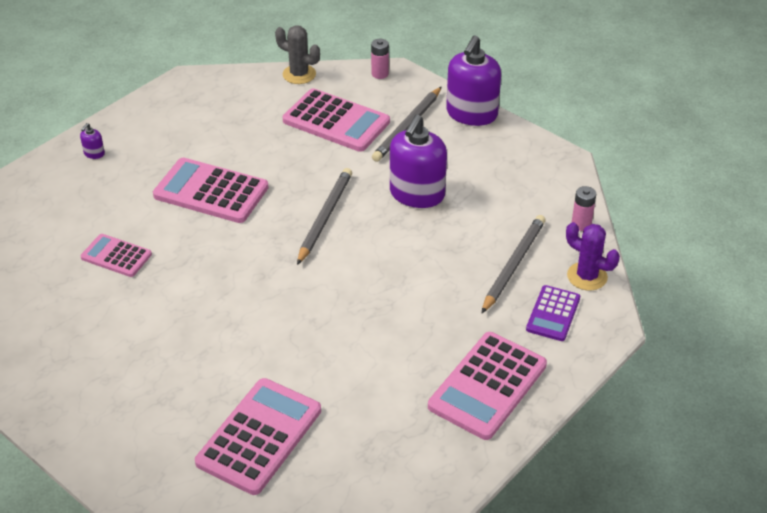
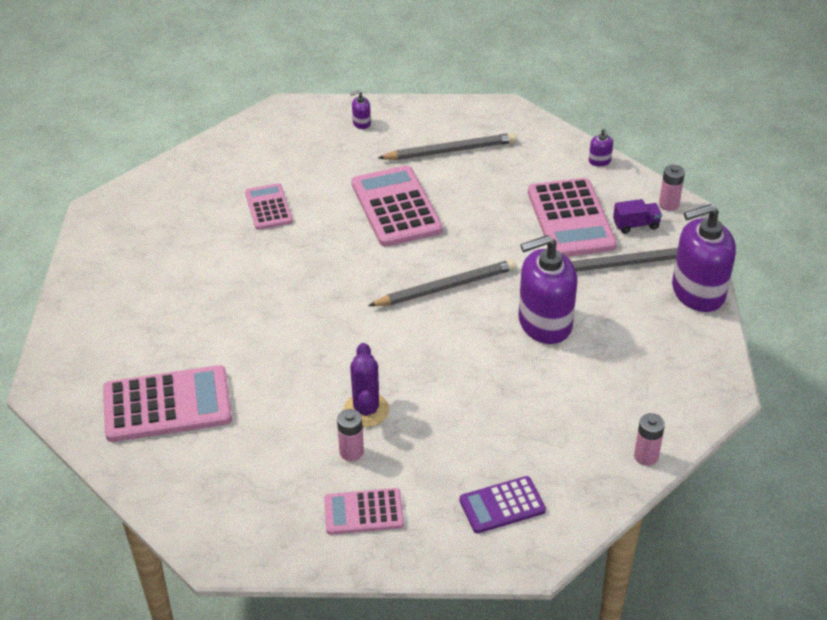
camera: 50 degrees right, 0 degrees up
grey cactus [275,25,320,84] -> purple soap dispenser [589,129,613,166]
pink calculator [428,332,547,440] -> pink calculator [324,488,404,535], size x0.58
grey pencil [481,215,546,314] -> grey pencil moved to [378,133,516,160]
purple cactus [566,222,620,290] -> purple cactus moved to [344,343,389,427]
none -> pink battery [337,409,364,461]
none -> purple truck [613,199,662,234]

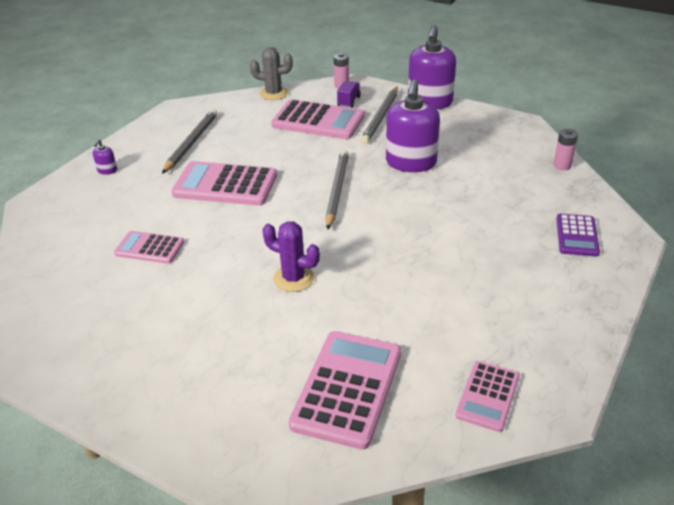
camera: 60 degrees left, 5 degrees down
pink calculator [324,488,404,535] -> pink calculator moved to [456,361,520,432]
pink battery [337,409,364,461] -> none
purple cactus [344,343,389,427] -> purple cactus moved to [262,221,320,292]
purple soap dispenser [589,129,613,166] -> grey cactus [250,47,293,100]

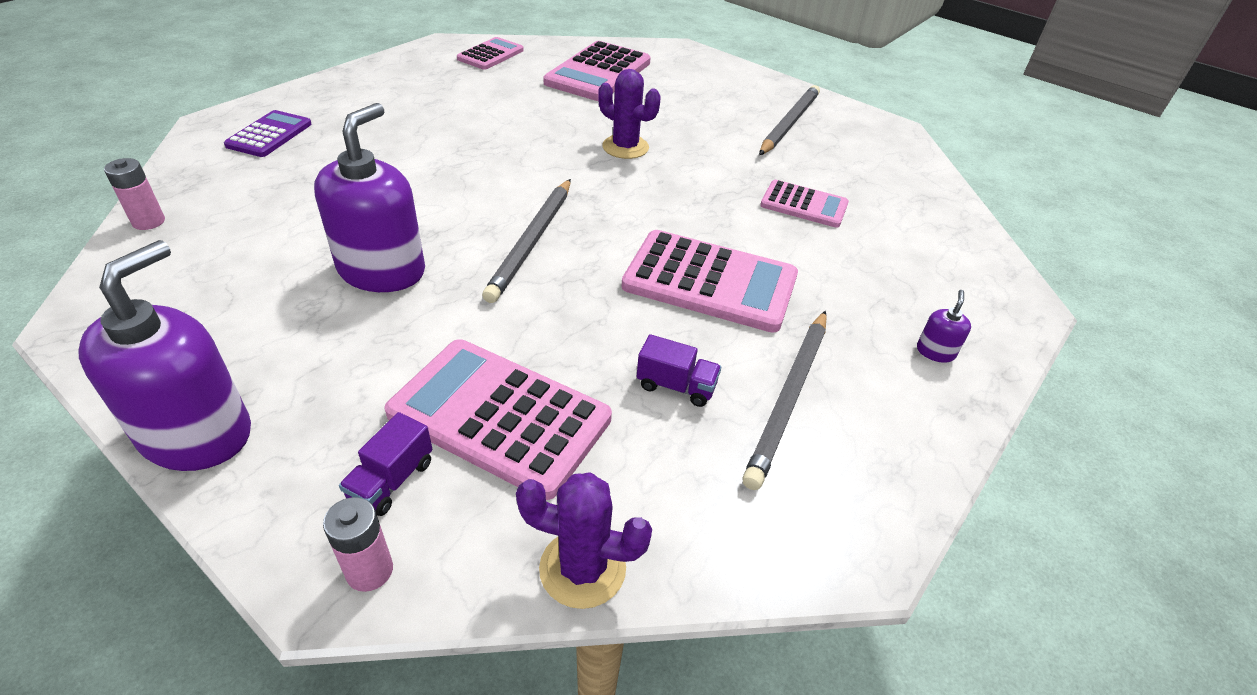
camera: 175 degrees left, 5 degrees up
grey cactus [250,47,293,100] -> purple cactus [516,472,652,609]
grey pencil [361,86,398,144] -> grey pencil moved to [759,85,820,155]
none -> purple truck [636,334,721,407]

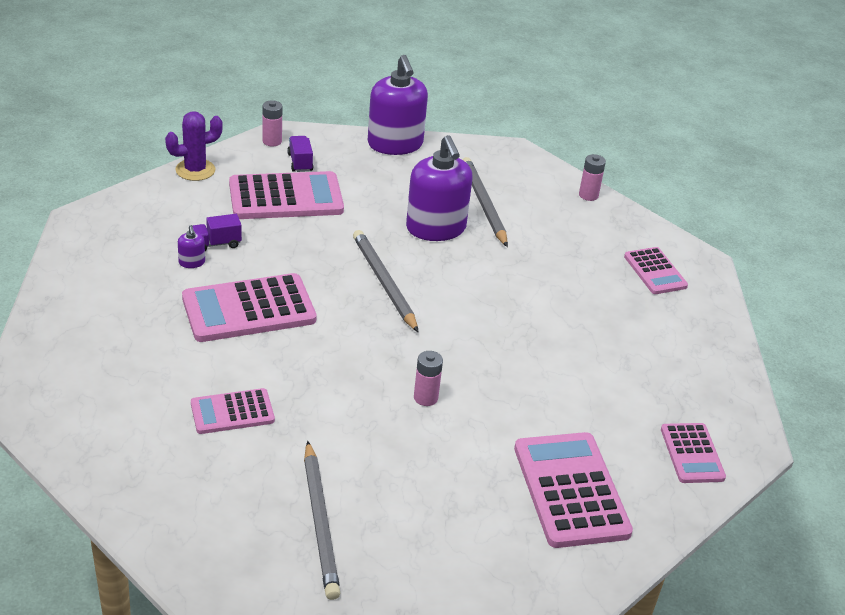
camera: 140 degrees right, 5 degrees down
purple calculator [224,110,312,157] -> pink calculator [624,247,688,294]
purple cactus [598,69,661,159] -> pink battery [414,351,443,406]
grey pencil [742,311,827,490] -> grey pencil moved to [462,157,508,247]
purple soap dispenser [917,290,971,363] -> purple soap dispenser moved to [178,225,205,268]

